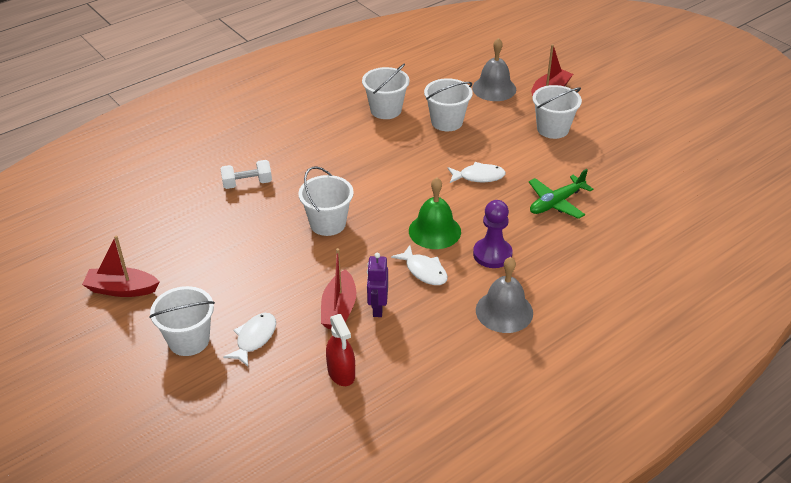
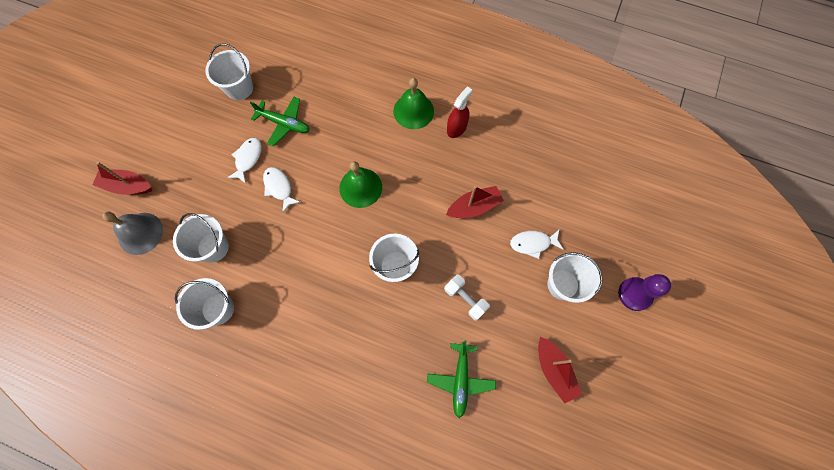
camera: 120 degrees left, 30 degrees up
white dumbbell [220,160,272,189] -> white dumbbell moved to [444,275,490,321]
red spray bottle [326,314,355,386] -> red spray bottle moved to [447,86,472,138]
purple robot [367,253,388,317] -> none
white fish [391,245,448,285] -> white fish moved to [227,138,262,184]
purple pawn [473,200,512,268] -> purple pawn moved to [618,274,671,311]
grey bell [476,257,533,333] -> green bell [393,78,434,129]
white bucket [533,85,582,139] -> white bucket moved to [205,43,253,100]
none -> green plane [427,341,496,418]

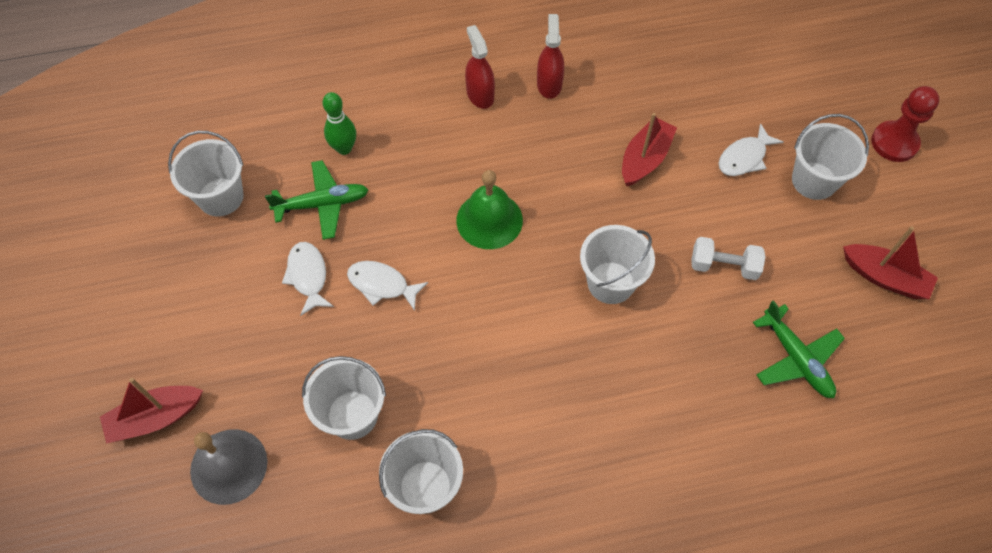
camera: 35 degrees left, 10 degrees down
green bell [393,78,434,129] -> red spray bottle [465,25,495,109]
purple pawn [618,274,671,311] -> red pawn [871,86,940,162]
none -> green bowling pin [323,92,356,155]

